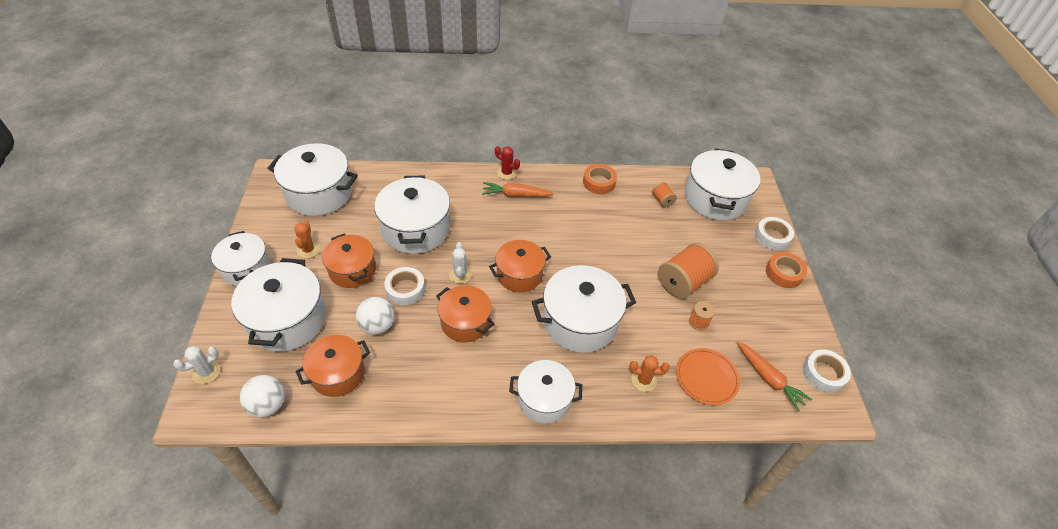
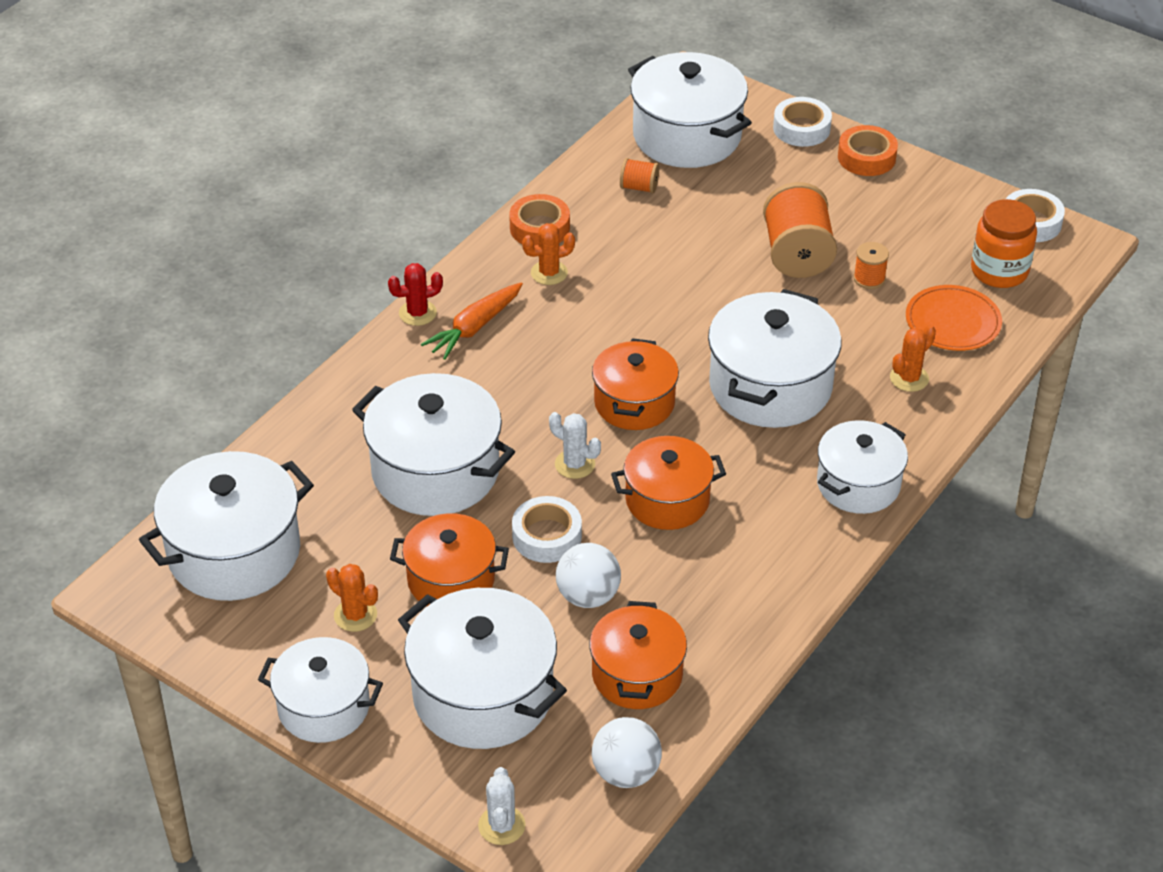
camera: 50 degrees left, 5 degrees down
orange carrot [737,342,812,412] -> orange jar [971,199,1037,288]
none -> orange cactus [522,223,575,285]

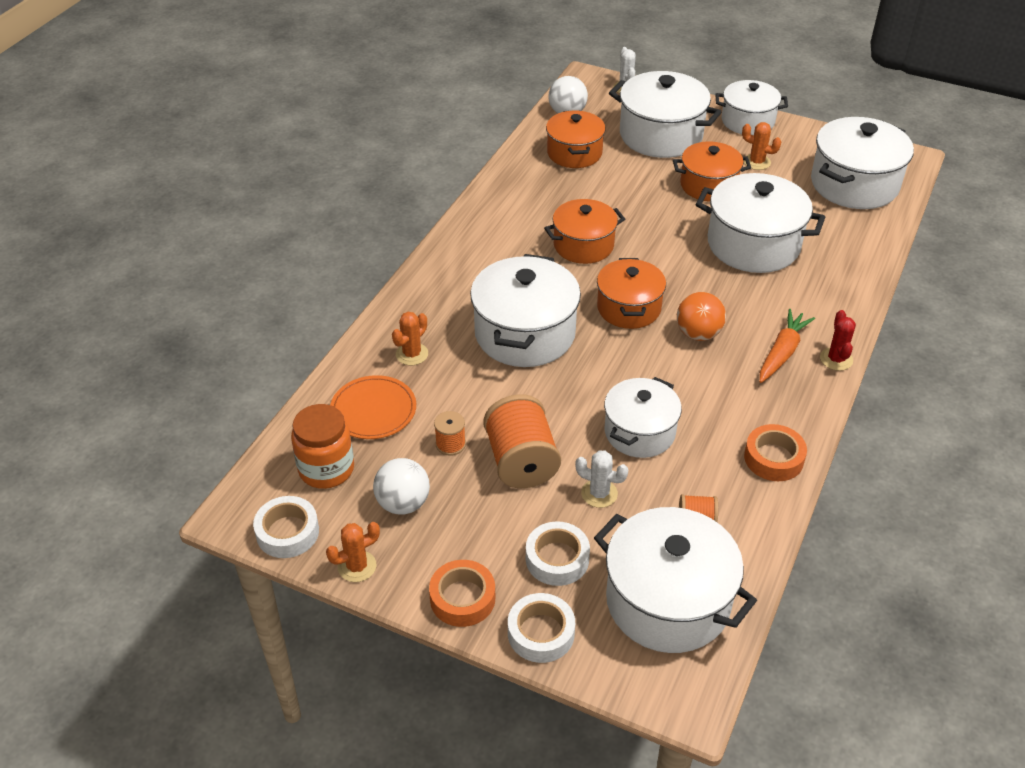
camera: 170 degrees right, 0 degrees up
red cactus [388,263,443,326] -> red cactus turned 60 degrees counterclockwise [820,310,856,371]
white tape [512,496,582,563] -> white tape moved to [526,521,590,586]
orange cactus [522,223,575,285] -> orange cactus moved to [326,522,380,582]
white cactus [549,412,601,479] -> white cactus moved to [575,450,628,508]
white ball [556,543,621,608] -> white ball moved to [373,458,430,515]
white pot [817,420,908,514] -> white pot moved to [604,377,682,458]
none -> orange ball [677,292,726,341]

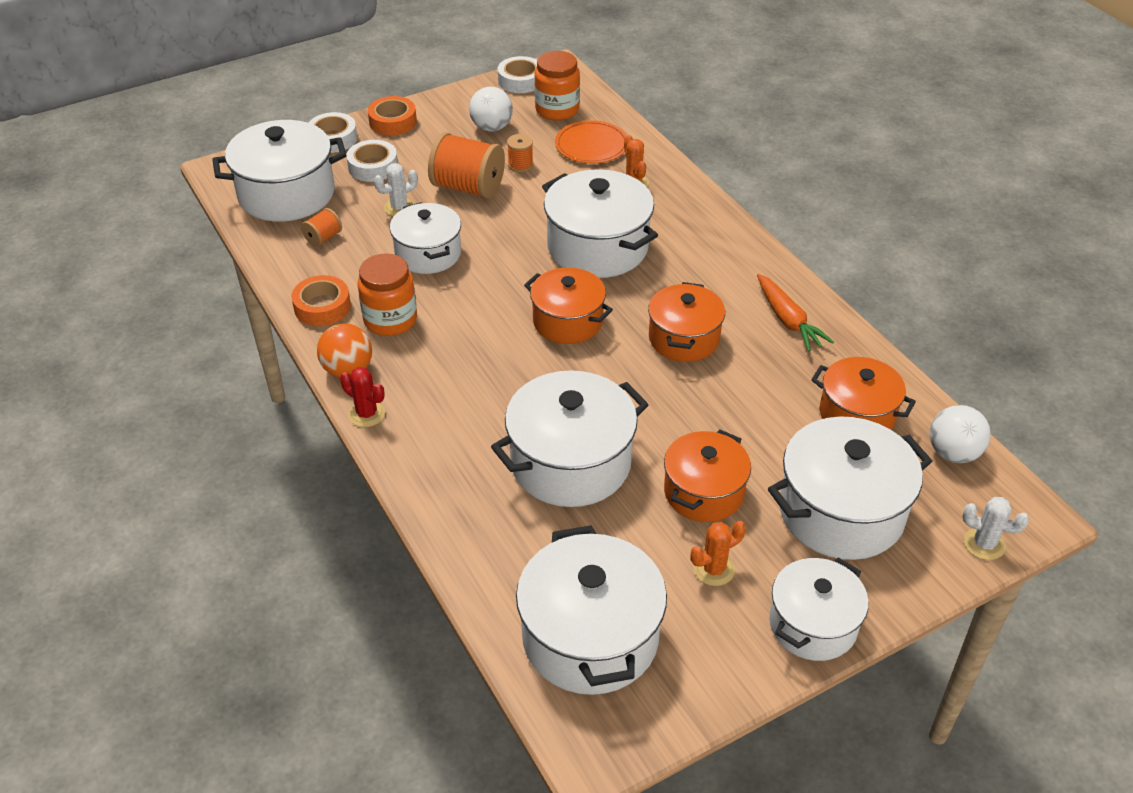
camera: 125 degrees right, 0 degrees up
orange cactus [326,522,380,582] -> none
orange ball [677,292,726,341] -> orange ball moved to [317,323,372,377]
orange carrot [759,309,815,383] -> orange carrot moved to [757,274,834,352]
none -> orange jar [358,253,417,336]

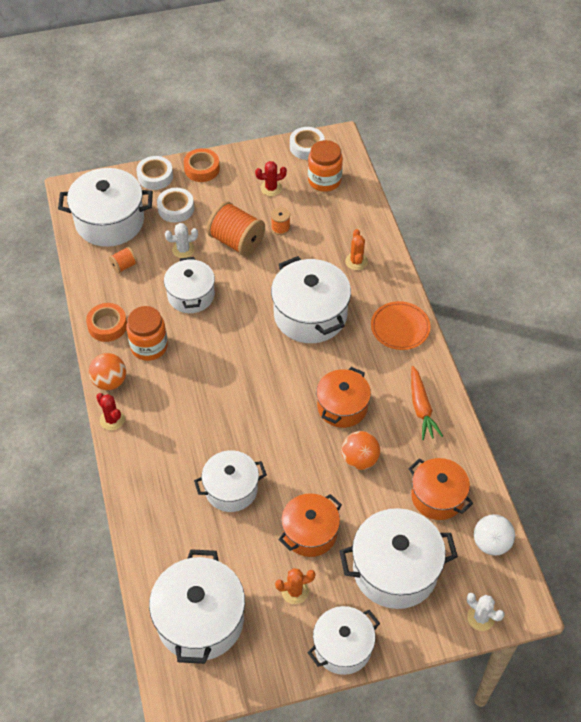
camera: 15 degrees right, 10 degrees up
white ball [469,87,513,132] -> red cactus [255,161,287,196]
white pot [491,370,649,507] -> white pot [194,450,267,512], size x0.65
orange pot [524,267,613,344] -> none
orange plate [555,120,627,163] -> orange plate moved to [371,301,430,350]
none -> orange ball [341,431,380,470]

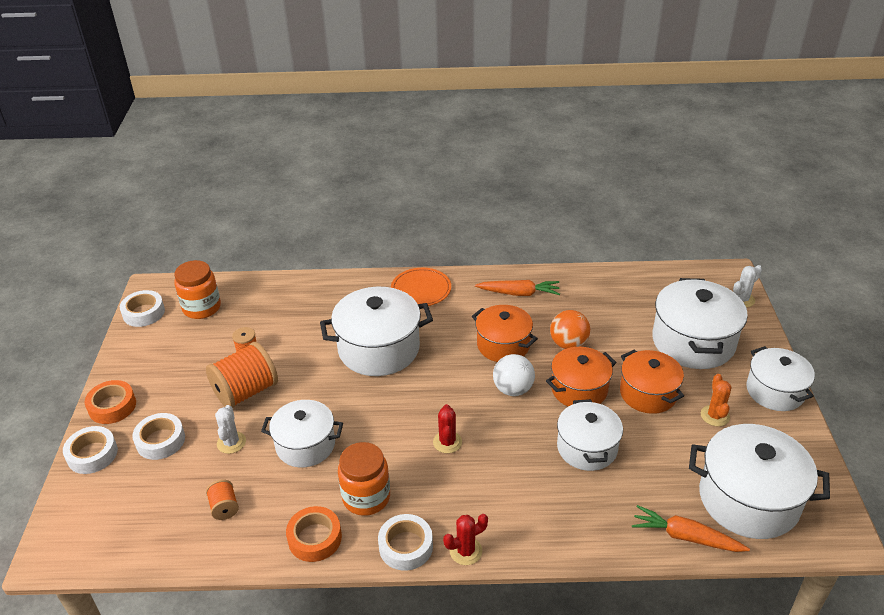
camera: 75 degrees left, 15 degrees down
white pot [58,168,153,247] -> none
orange ball [89,353,126,390] -> white tape [378,514,433,571]
red cactus [255,161,287,196] -> red cactus moved to [433,404,462,453]
orange cactus [345,229,368,270] -> none
orange pot [408,458,473,520] -> orange pot moved to [546,347,617,407]
white ball [474,514,515,556] -> white ball moved to [493,354,535,396]
none -> orange carrot [632,505,750,552]

